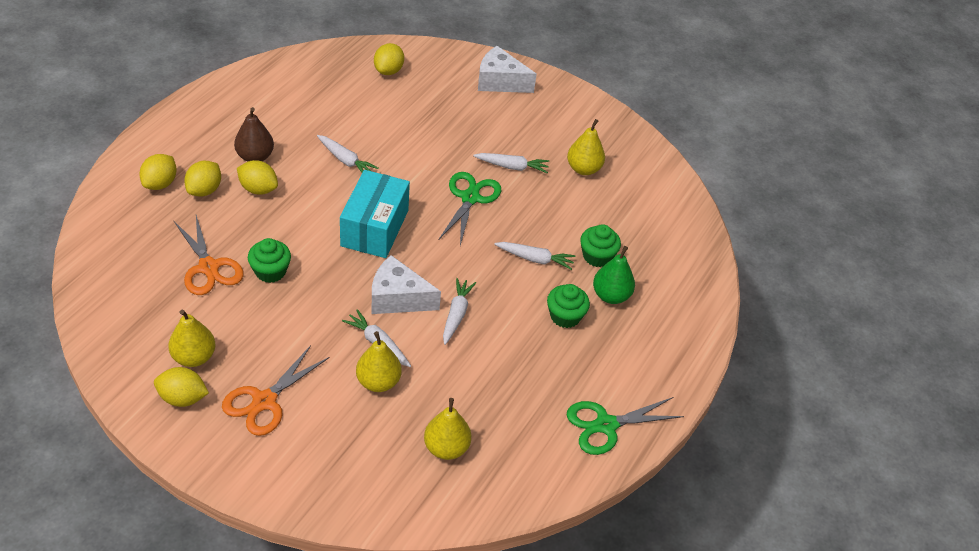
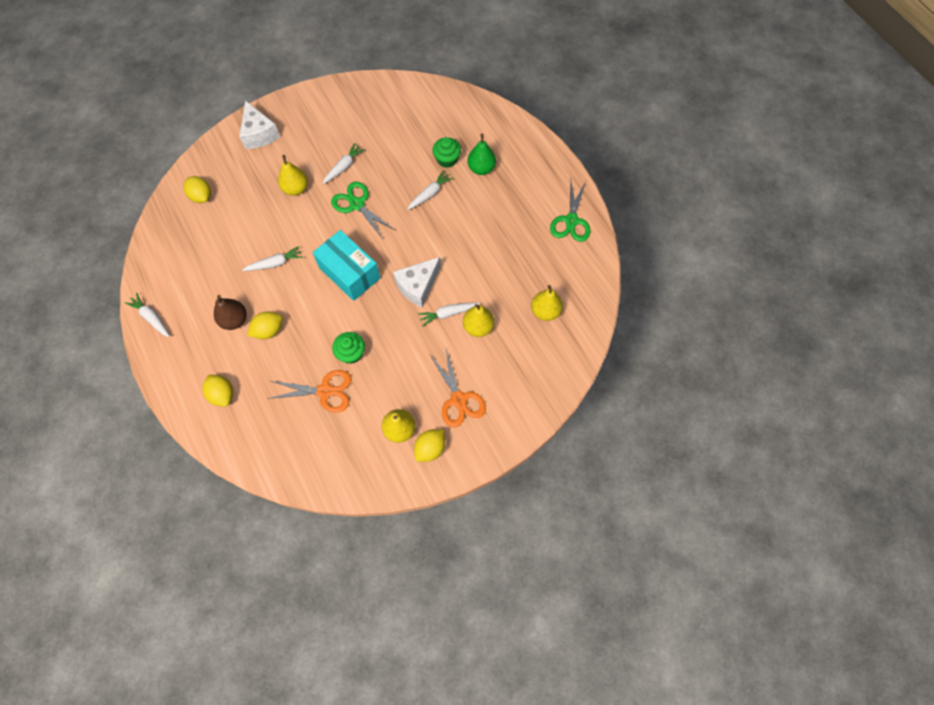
camera: 55 degrees left, 20 degrees up
yellow lemon [184,161,221,197] -> none
white carrot [443,278,476,345] -> white carrot moved to [125,293,170,337]
white cheese [478,46,537,93] -> white cheese turned 75 degrees counterclockwise [239,100,280,149]
green cupcake [547,284,590,328] -> none
yellow pear [567,119,605,175] -> yellow pear moved to [278,155,308,196]

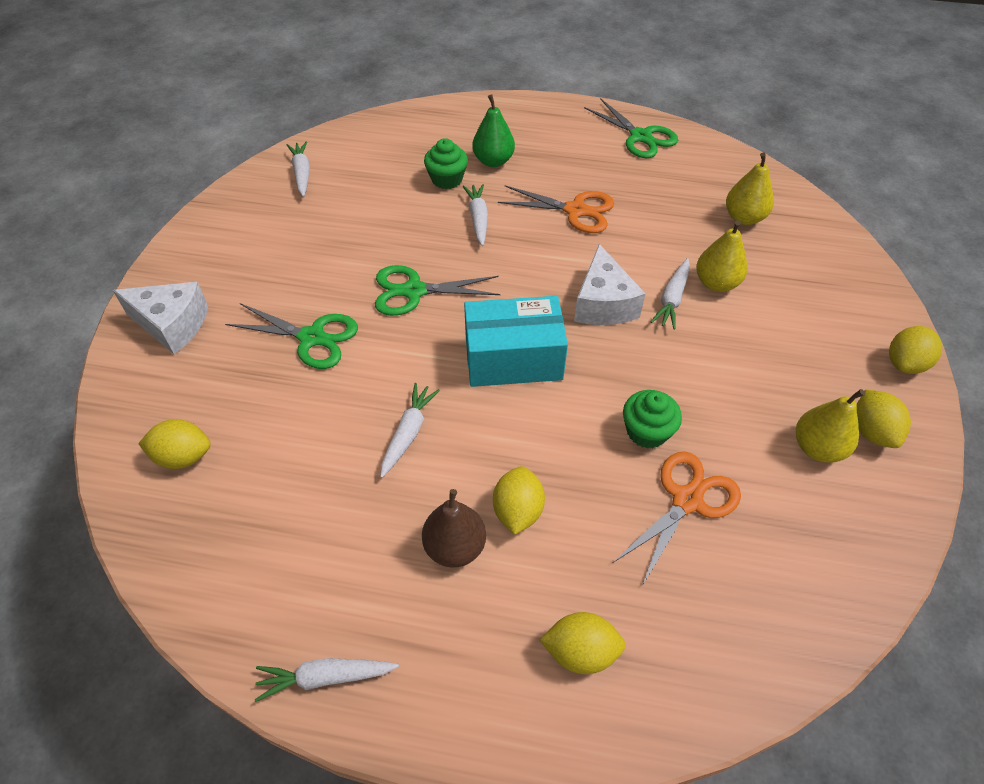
camera: 50 degrees left, 15 degrees down
yellow pear [278,155,308,196] -> green scissors [225,303,358,369]
white carrot [322,143,365,184] -> white carrot moved to [287,141,310,197]
orange scissors [430,350,486,428] -> orange scissors moved to [498,185,614,233]
none -> yellow lemon [889,326,942,374]

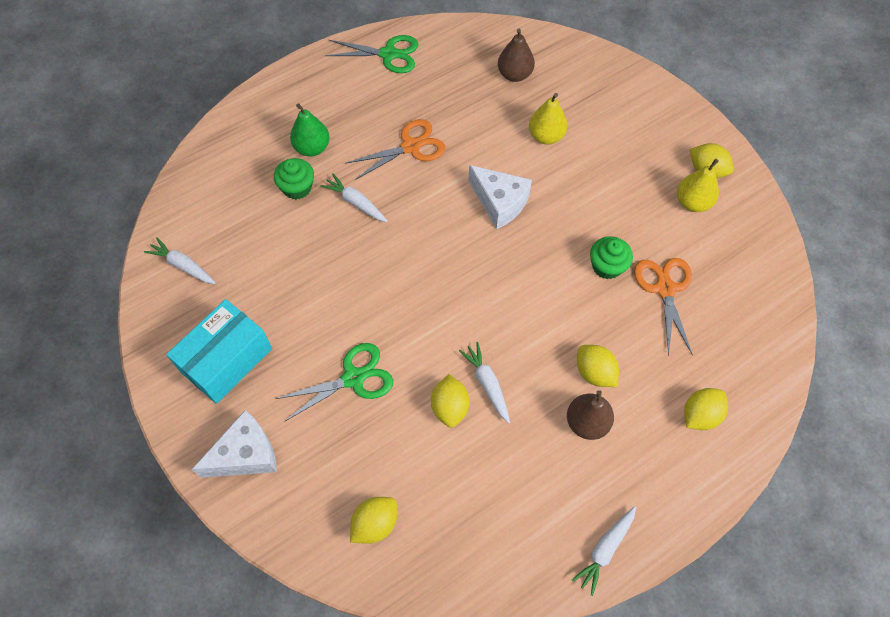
camera: 45 degrees left, 10 degrees up
green scissors [375,265,501,316] -> none
turquoise box [464,296,568,387] -> turquoise box moved to [166,299,272,404]
white carrot [651,258,690,330] -> none
yellow pear [726,152,774,225] -> brown pear [498,29,535,82]
yellow lemon [889,326,942,374] -> yellow lemon moved to [431,374,470,428]

